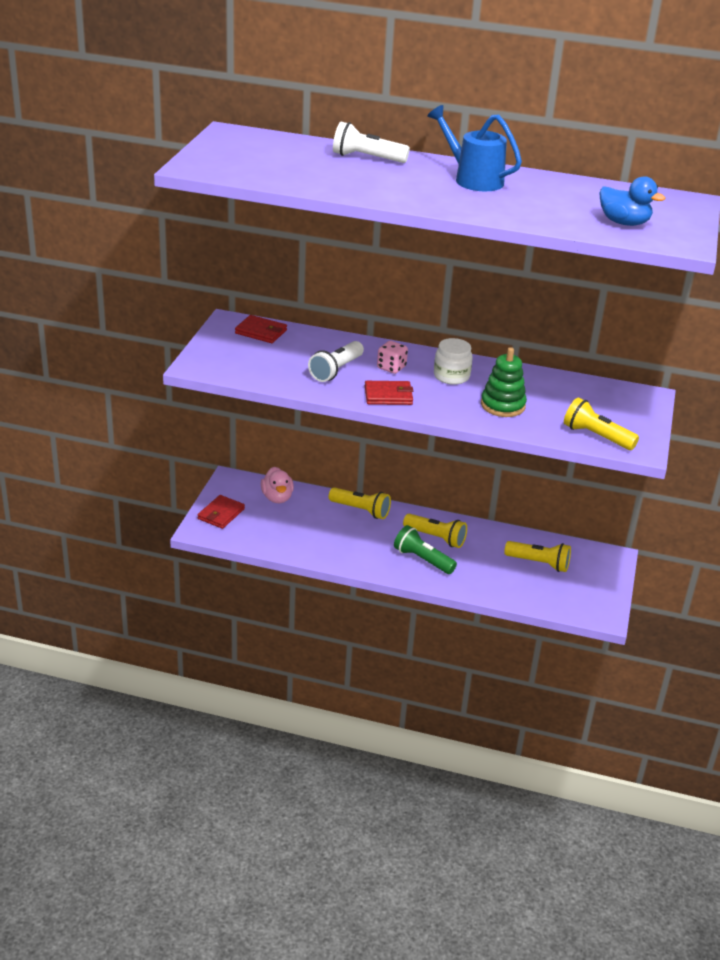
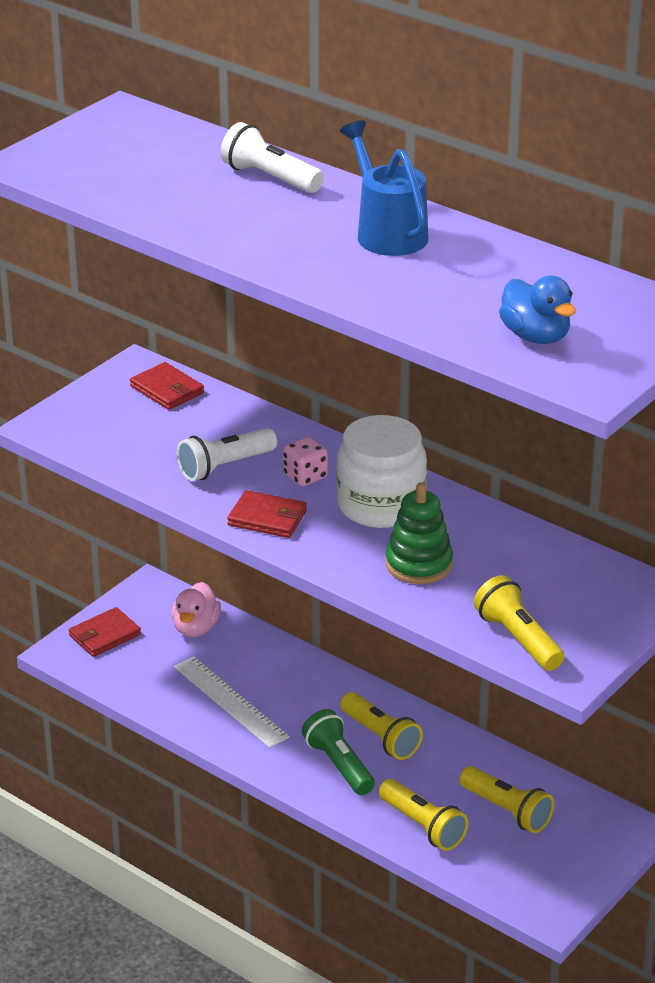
camera: 25 degrees right, 0 degrees up
yellow flashlight [329,487,391,519] -> yellow flashlight moved to [379,779,468,851]
white jar [434,338,473,385] -> white jar [337,415,427,528], size x1.61
none -> white ruler [174,656,290,748]

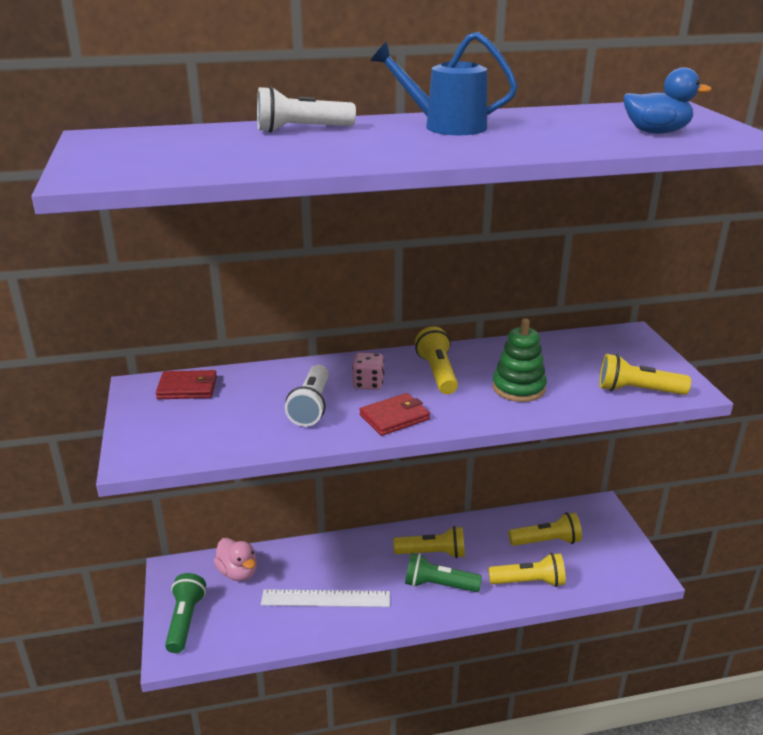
camera: 50 degrees left, 5 degrees down
red wallet [69,607,141,657] -> green flashlight [165,573,206,653]
white jar [337,415,427,528] -> yellow flashlight [415,327,458,394]

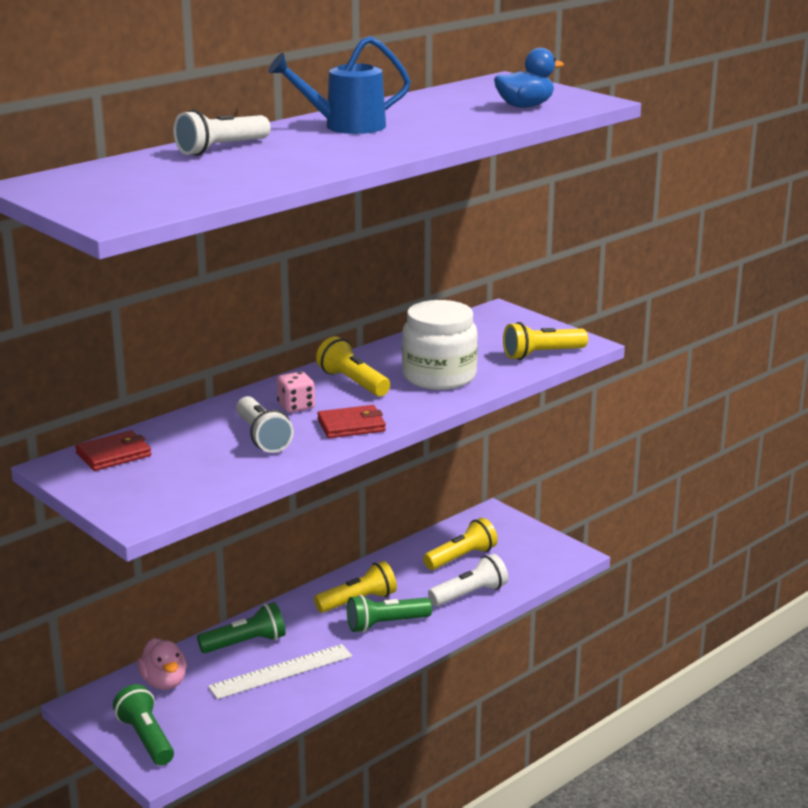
camera: 30 degrees left, 5 degrees down
pink duck [214,538,257,581] -> pink duck turned 45 degrees clockwise [137,638,187,690]
red wallet [359,393,430,436] -> red wallet turned 45 degrees clockwise [317,405,386,438]
yellow flashlight [488,553,566,587] -> white flashlight [428,554,508,606]
green stacking toy [492,318,547,402] -> white jar [402,300,478,390]
none -> green flashlight [197,602,285,653]

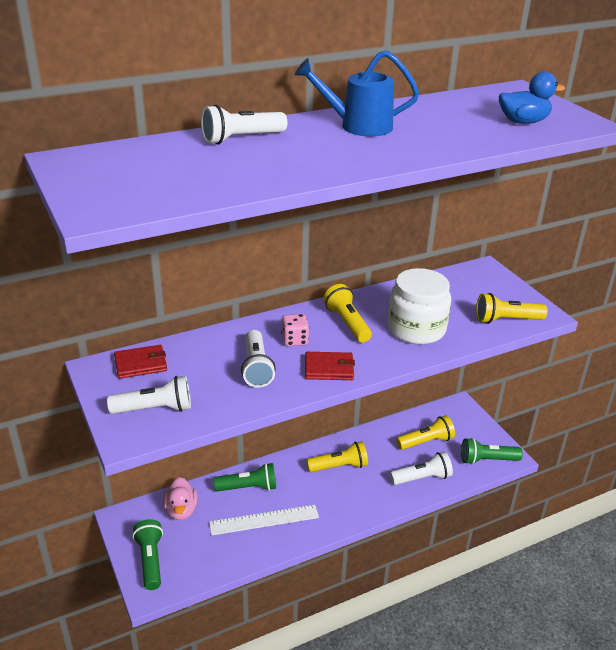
camera: 15 degrees right, 10 degrees up
green flashlight [347,595,432,633] -> green flashlight moved to [461,438,523,465]
none -> white flashlight [107,376,191,414]

